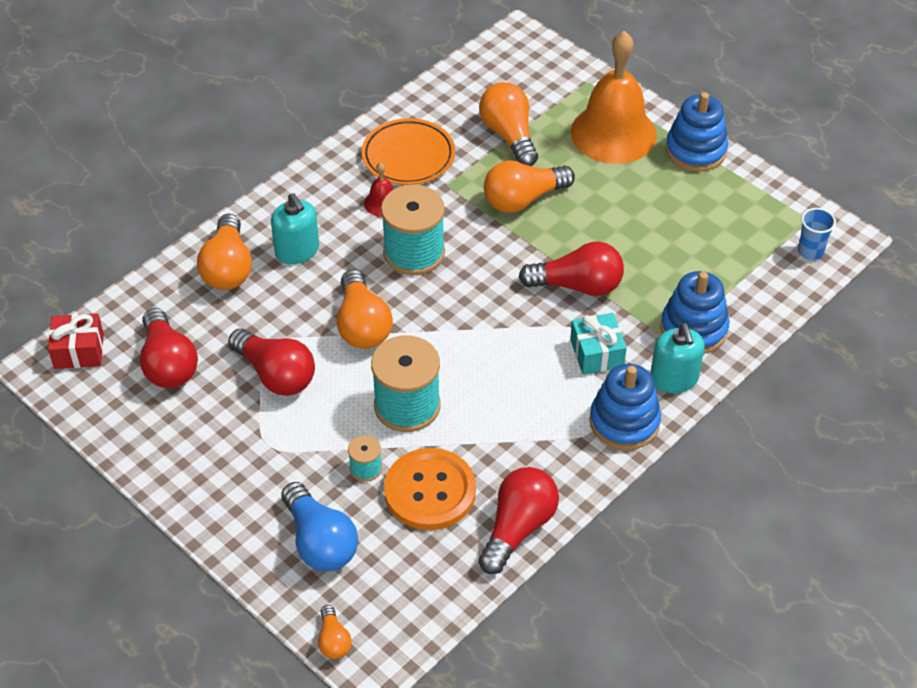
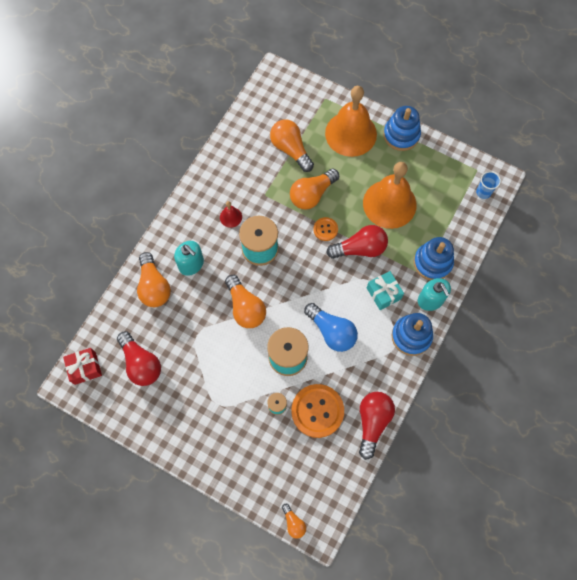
camera: 15 degrees left, 20 degrees up
red light bulb [228,329,315,396] -> none
blue light bulb [282,482,358,571] -> blue light bulb moved to [304,303,358,352]
orange plate [361,118,455,185] -> none
none -> orange button [313,217,338,241]
none -> orange bell [363,162,416,229]

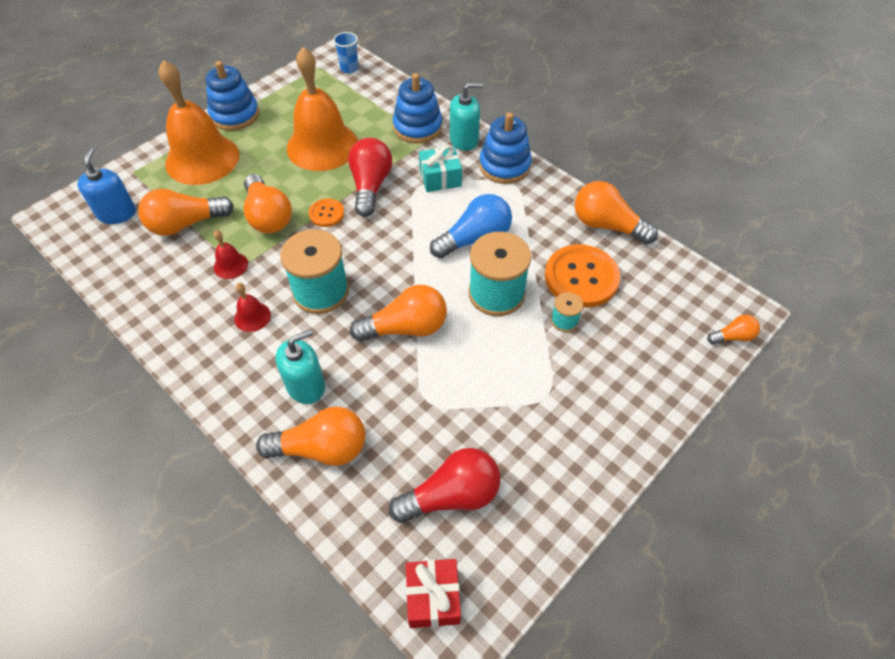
camera: 75 degrees left, 15 degrees down
red light bulb [359,392,395,460] -> orange light bulb [575,181,658,244]
none -> blue soap dispenser [77,148,136,224]
none -> red bell [213,230,248,279]

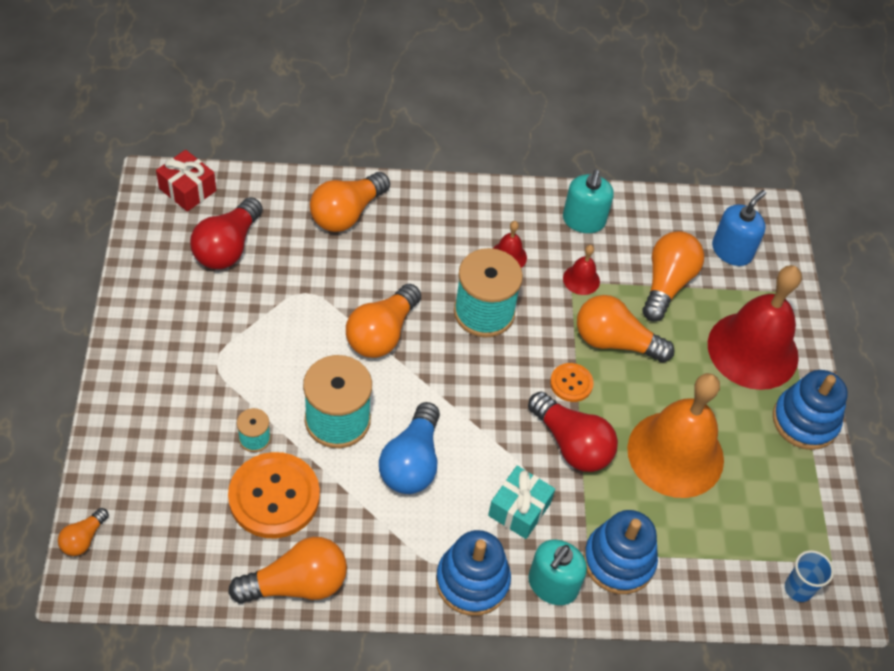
camera: 130 degrees right, 0 degrees up
blue soap dispenser [77,148,136,224] -> blue soap dispenser turned 90 degrees counterclockwise [712,190,766,266]
orange bell [159,60,239,185] -> red bell [708,265,802,390]
turquoise soap dispenser [276,329,325,404] -> turquoise soap dispenser moved to [563,170,614,233]

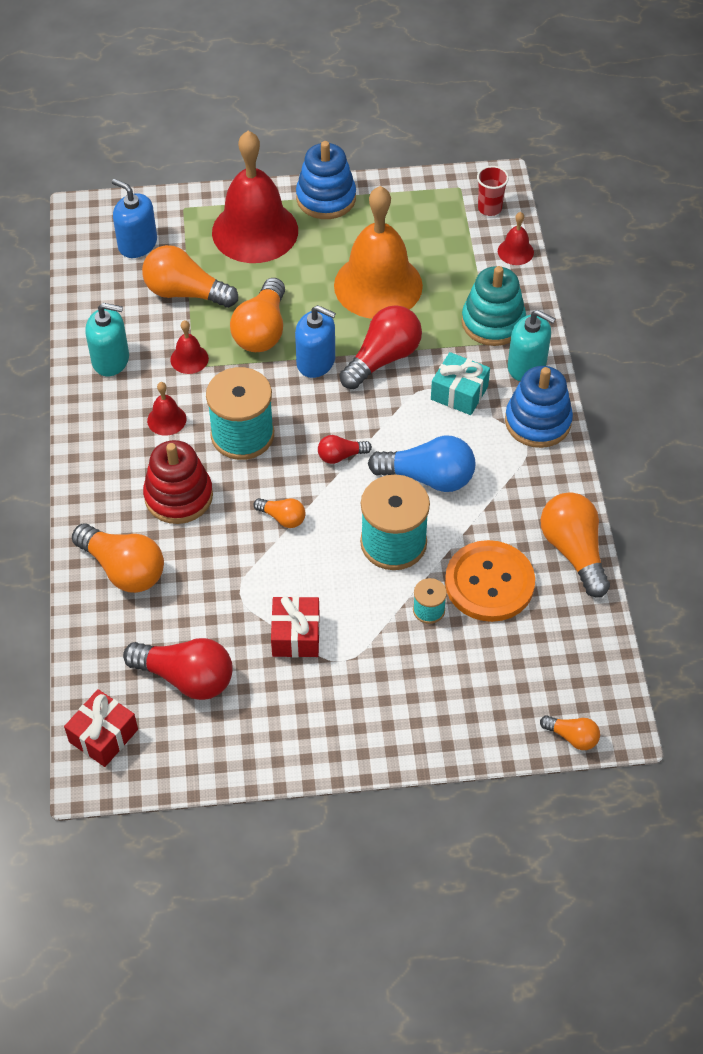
camera: 90 degrees left, 0 degrees up
orange light bulb [346,284,421,358] -> orange light bulb [253,498,306,528], size x0.52
orange button [550,363,594,402] -> blue soap dispenser [295,305,336,378]
blue stacking toy [583,510,658,594] -> turquoise stacking toy [462,266,526,346]
blue cup [785,550,834,602] -> red cup [477,166,509,216]
none -> red stacking toy [143,440,213,524]
none -> red gift [271,596,320,657]
none -> red light bulb [318,435,372,464]
none -> red bell [498,212,534,265]

